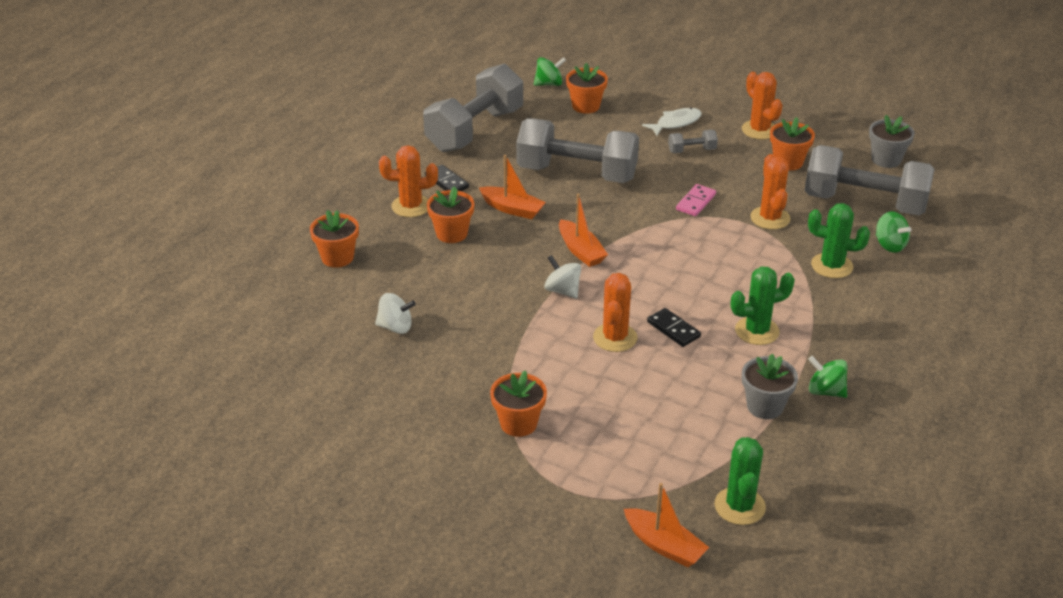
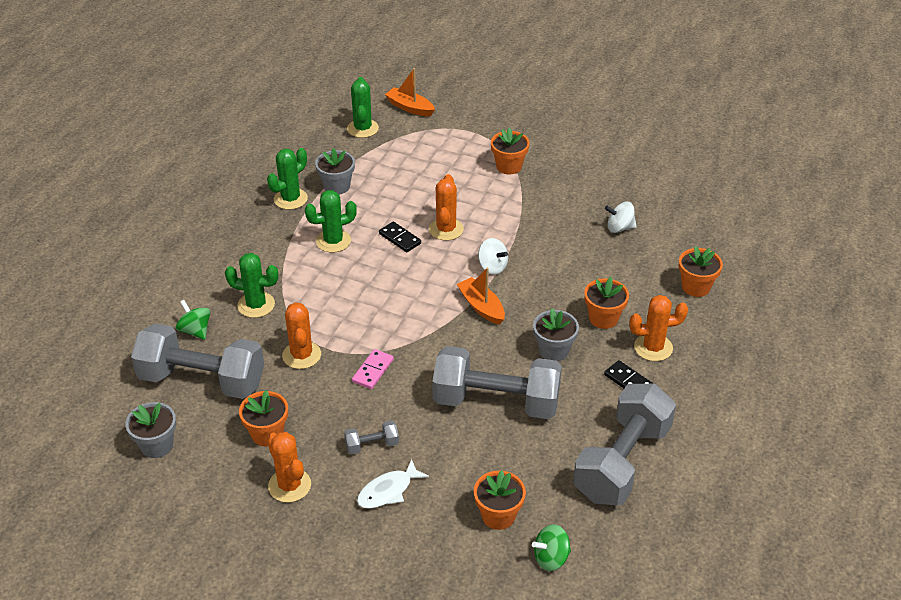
camera: 175 degrees right, 5 degrees up
orange boat [479,155,546,219] -> grey flower pot [533,308,579,361]
green spinning top [808,356,847,398] -> green cactus [267,148,308,210]

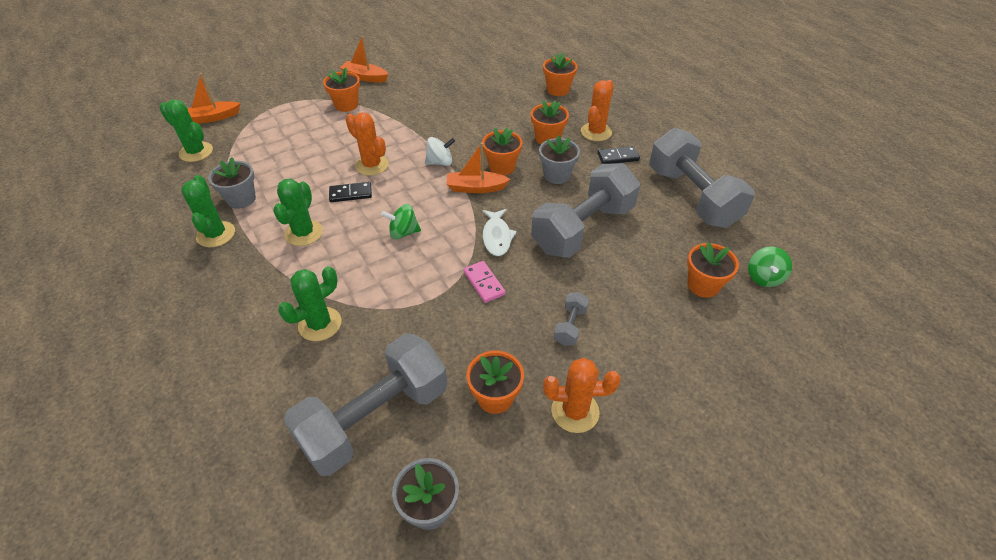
camera: 55 degrees left, 5 degrees up
green spinning top [176,300,210,340] -> green spinning top moved to [381,204,421,239]
orange cactus [282,302,321,369] -> none
white fish [357,459,429,509] -> white fish moved to [482,209,517,256]
white spinning top [605,202,637,233] -> none
none -> orange boat [340,36,388,83]
none -> orange flower pot [482,128,522,175]

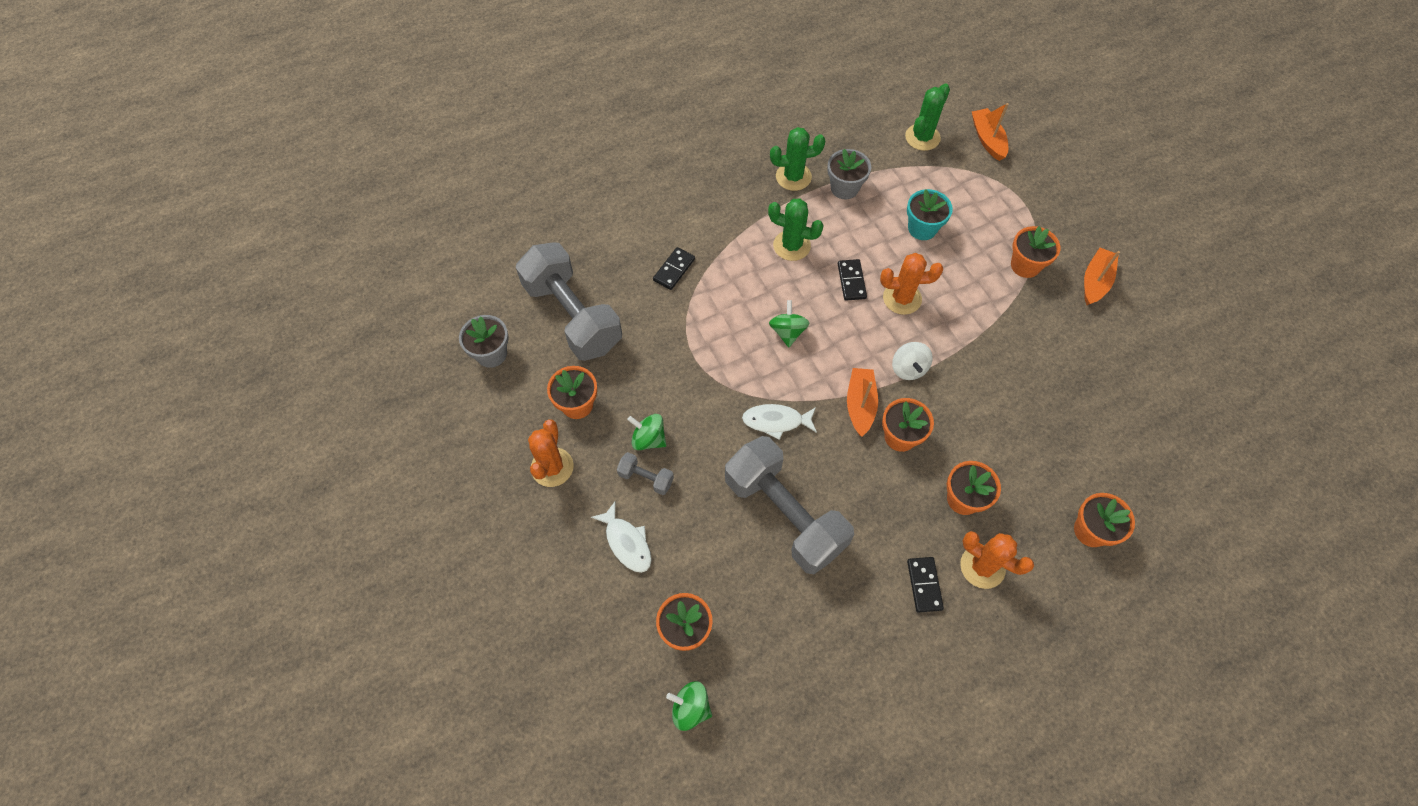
camera: 95 degrees right, 15 degrees up
green cactus [278,266,342,341] -> black domino [653,247,695,290]
orange cactus [346,112,389,176] -> orange cactus turned 45 degrees clockwise [880,253,943,315]
pink domino [464,261,506,303] -> none
grey flower pot [539,135,580,184] -> none
grey dumbbell [649,128,755,228] -> none
none -> white fish [591,502,651,573]
none -> green spinning top [627,414,667,450]
none -> turquoise flower pot [907,189,953,240]

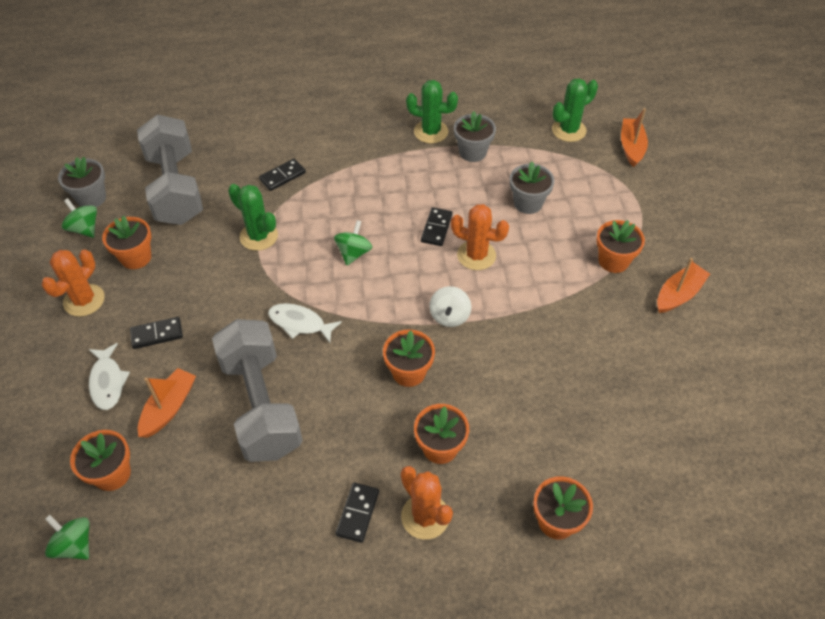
camera: 20 degrees right, 10 degrees down
grey dumbbell [617,452,674,495] -> black domino [130,317,183,349]
green spinning top [627,414,667,450] -> green spinning top moved to [62,198,97,238]
green cactus [768,198,824,261] -> green cactus moved to [228,184,278,251]
orange boat [847,368,878,437] -> orange boat moved to [138,368,196,438]
turquoise flower pot [907,189,953,240] -> grey flower pot [510,162,554,214]

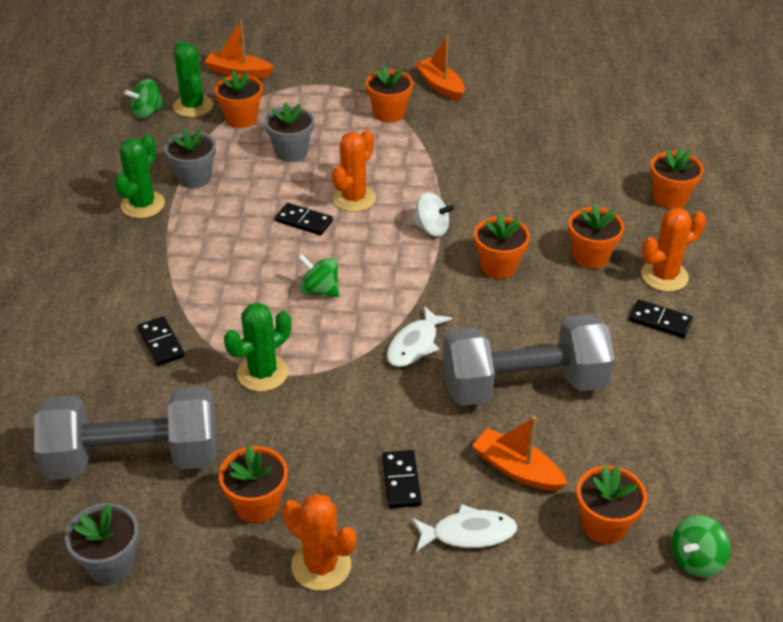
camera: 80 degrees left, 10 degrees down
green spinning top [62,198,97,238] -> green spinning top moved to [124,79,165,119]
none -> orange flower pot [214,70,263,128]

